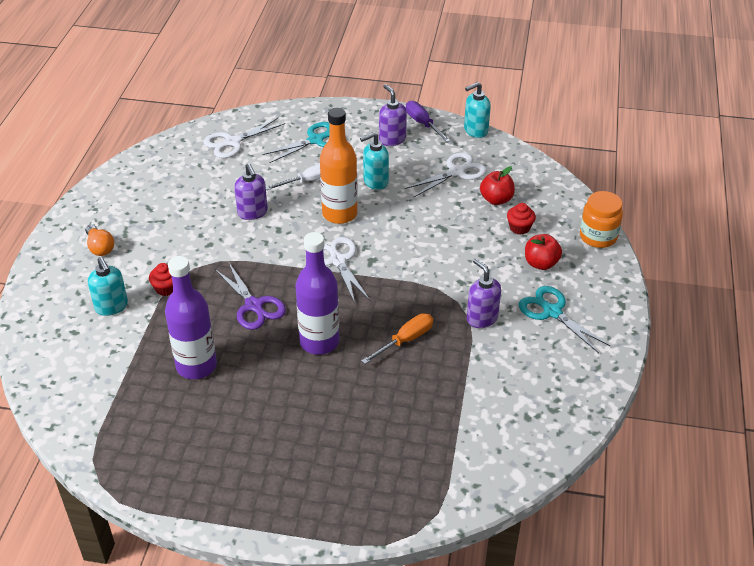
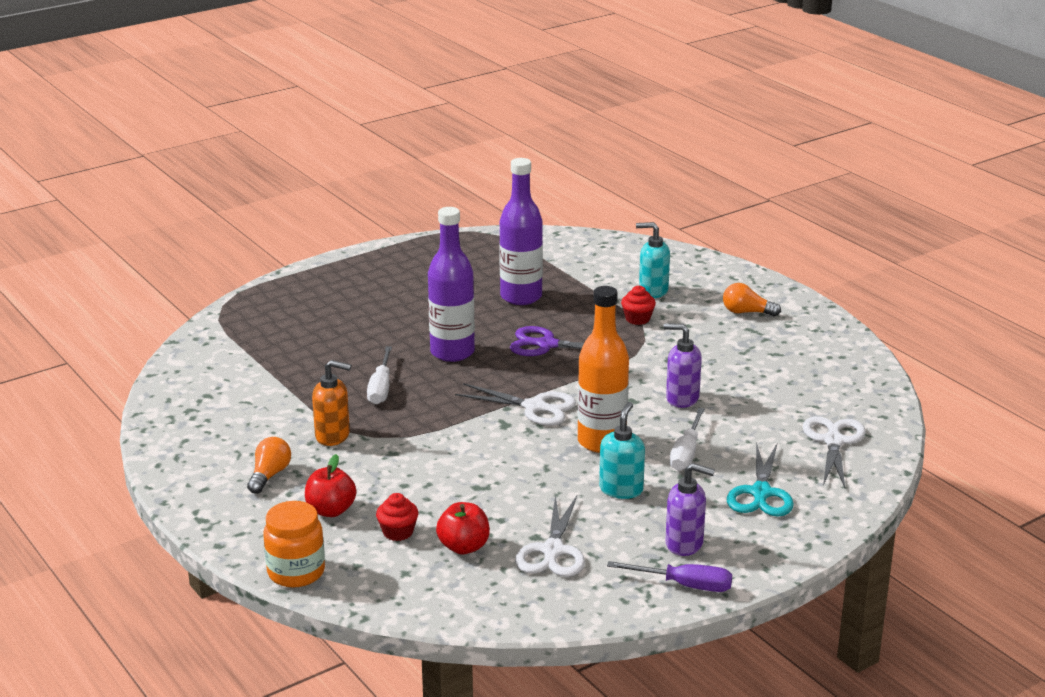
camera: 135 degrees right, 15 degrees down
orange screwdriver [361,313,433,364] -> white screwdriver [367,346,392,405]
turquoise soap dispenser [464,82,491,138] -> none
purple soap dispenser [467,258,501,328] -> orange soap dispenser [312,360,351,446]
turquoise scissors [519,286,610,353] -> orange light bulb [247,437,291,494]

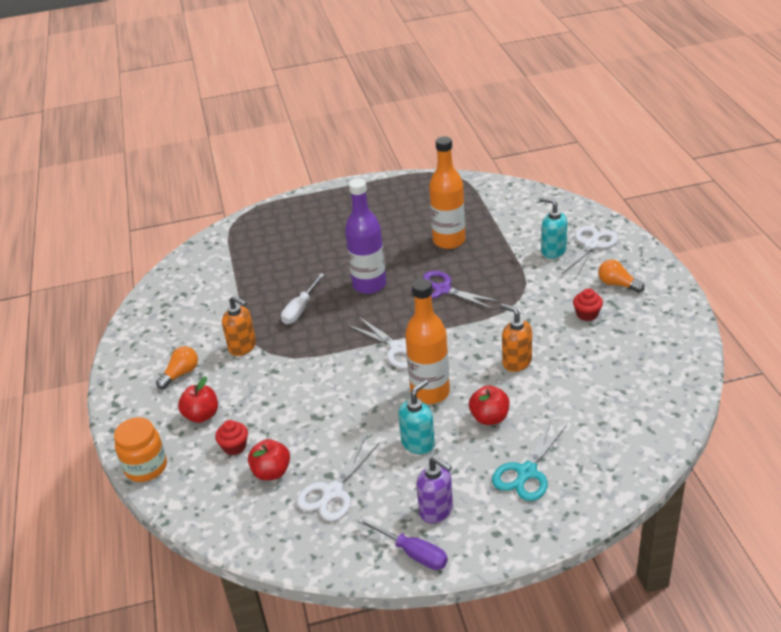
camera: 25 degrees right, 10 degrees up
purple bottle [499,158,543,305] -> orange bottle [429,136,465,249]
red cupcake [621,286,656,325] -> red cupcake moved to [573,288,603,321]
purple soap dispenser [664,323,702,408] -> orange soap dispenser [500,303,532,372]
white screwdriver [670,408,705,471] -> red apple [469,385,509,425]
white scissors [803,416,866,488] -> white scissors moved to [562,226,618,278]

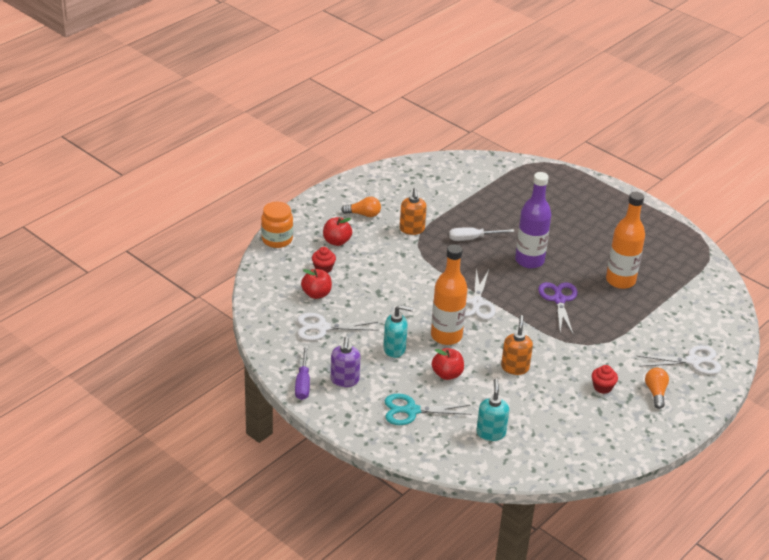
camera: 50 degrees right, 0 degrees up
turquoise soap dispenser [539,197,567,259] -> turquoise soap dispenser moved to [476,379,509,441]

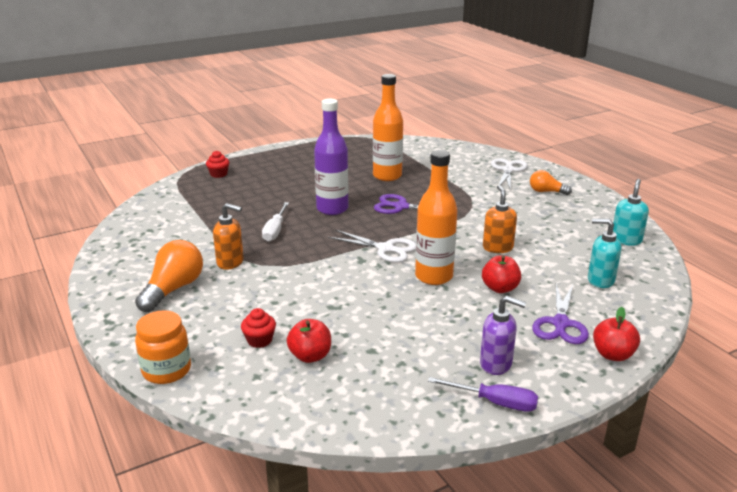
camera: 70 degrees left, 10 degrees down
white scissors [297,313,379,341] -> none
red apple [323,217,352,246] -> red apple moved to [593,307,640,361]
orange light bulb [341,197,381,217] -> orange light bulb [135,240,203,312], size x1.66
turquoise soap dispenser [383,305,413,358] -> turquoise soap dispenser moved to [613,179,649,246]
turquoise scissors [385,394,472,425] -> purple scissors [532,284,589,344]
orange soap dispenser [501,315,533,375] -> orange soap dispenser turned 60 degrees clockwise [483,185,517,253]
red cupcake [592,365,618,394] -> red cupcake moved to [206,151,229,178]

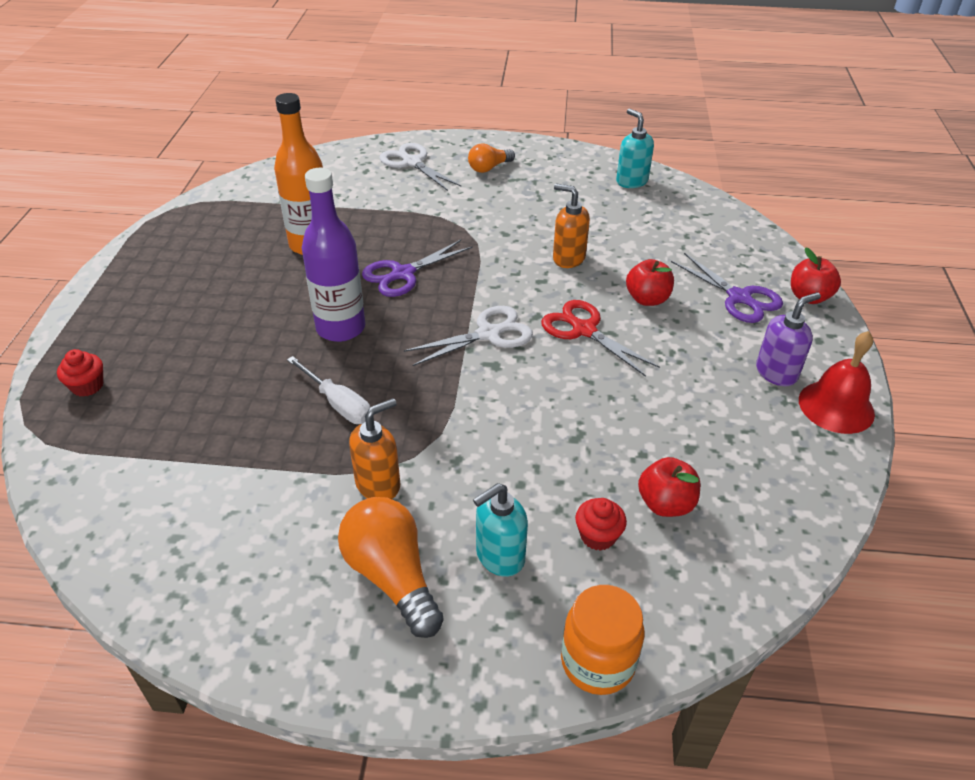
camera: 55 degrees left, 15 degrees up
orange bottle [415,150,458,285] -> red scissors [541,300,660,377]
purple screwdriver [428,377,538,412] -> red bell [799,331,875,434]
turquoise soap dispenser [588,218,621,288] -> turquoise soap dispenser moved to [473,483,528,577]

